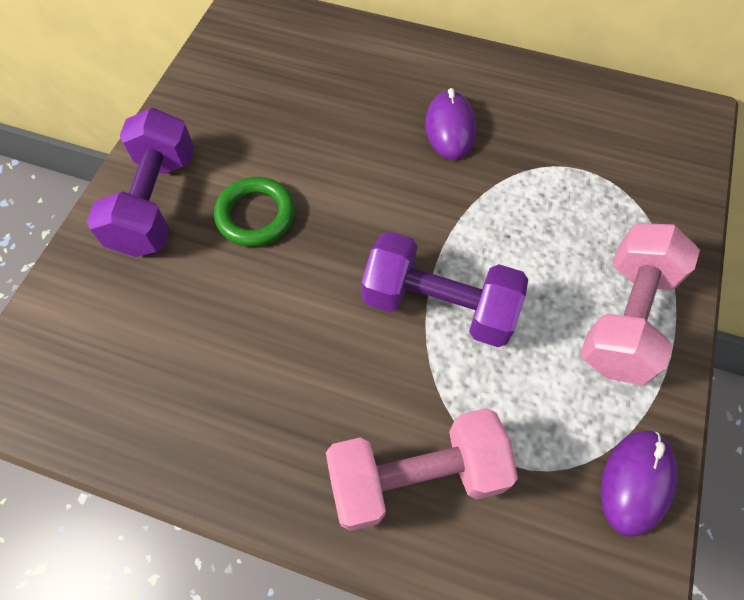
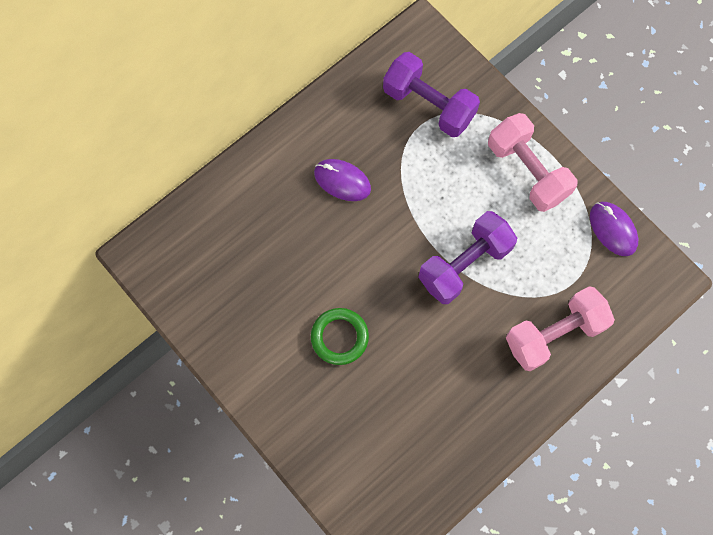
camera: 60 degrees left, 10 degrees up
purple dumbbell [87,108,195,257] -> purple dumbbell moved to [383,52,480,137]
pink dumbbell [326,408,518,531] -> pink dumbbell turned 45 degrees clockwise [506,286,615,371]

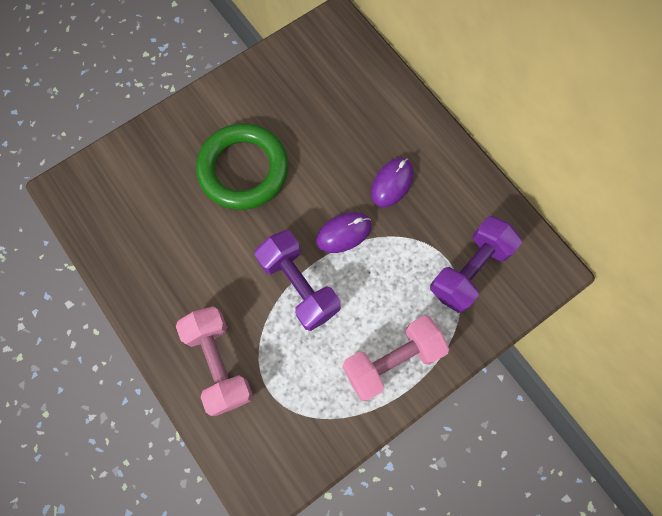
camera: 95 degrees right, 0 degrees up
green ring [311,308,369,365] -> green ring [196,123,288,210], size x1.77
purple mouse [590,202,638,256] -> purple mouse moved to [316,212,372,253]

